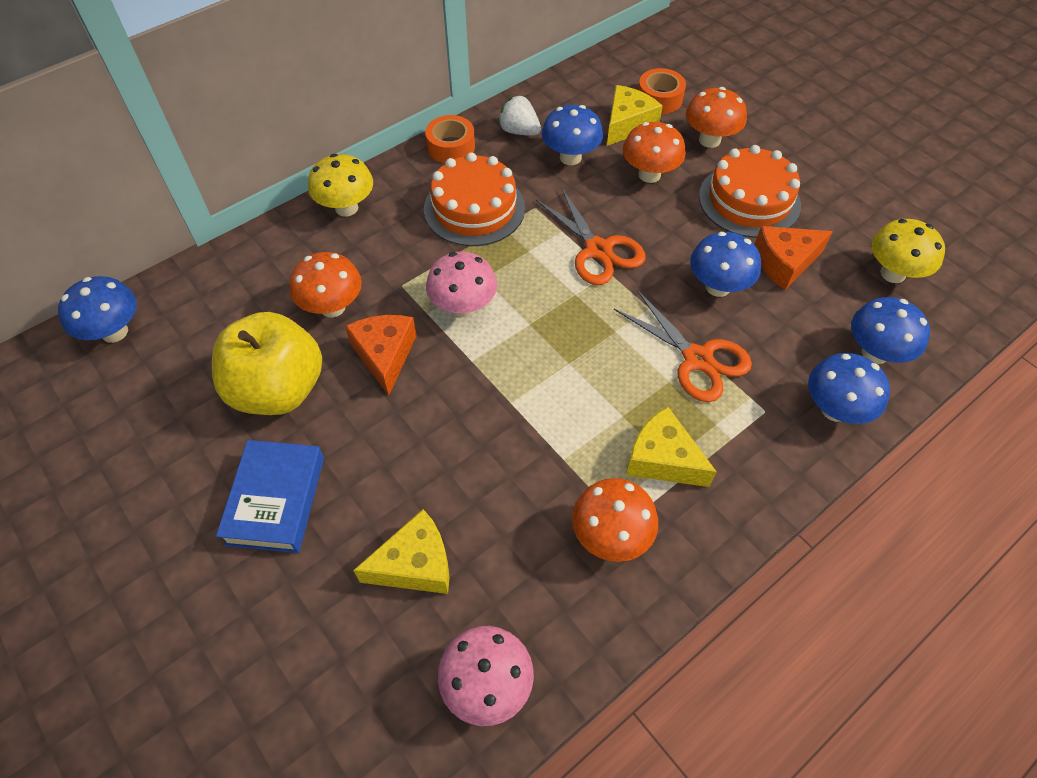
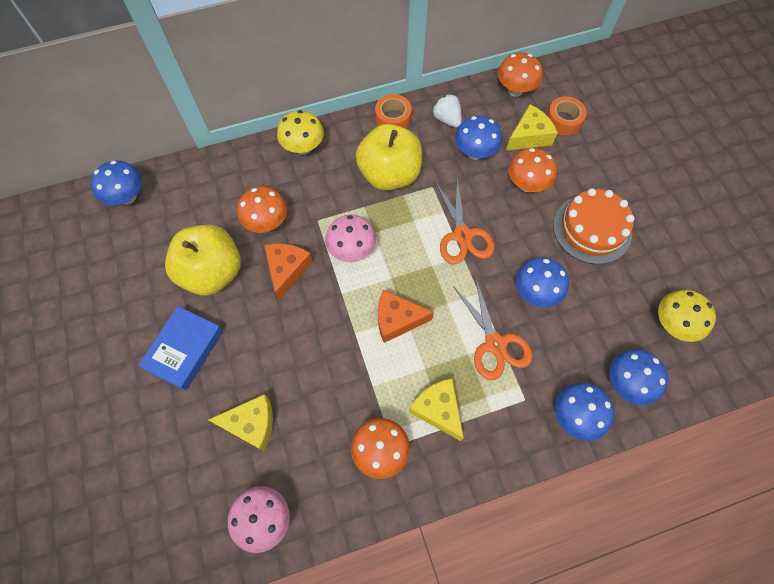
camera: 20 degrees right, 10 degrees up
orange cake [424,152,525,246] -> yellow apple [356,124,422,191]
orange mushroom [686,87,747,148] -> orange mushroom moved to [498,52,543,97]
orange cheese [754,226,833,290] -> orange cheese moved to [378,289,434,343]

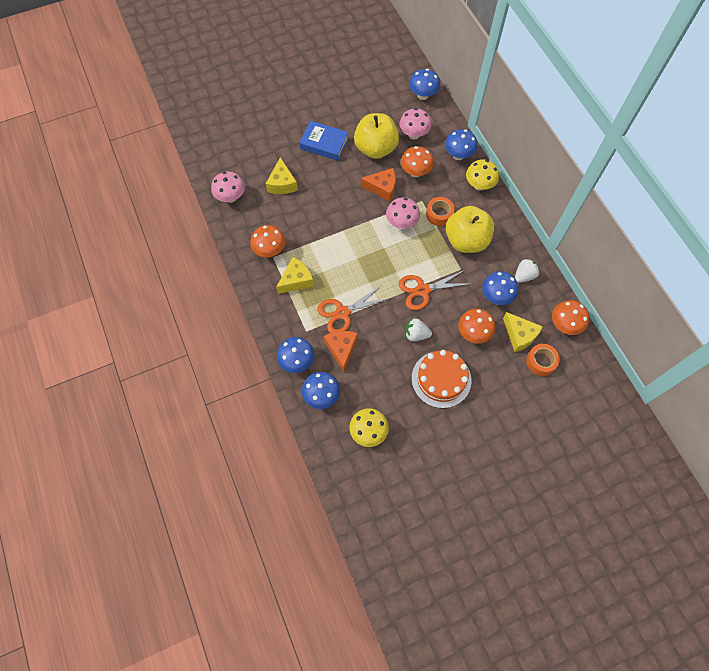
camera: 85 degrees right, 0 degrees up
orange tape [375,94,412,129] -> orange tape moved to [426,197,455,226]
orange cheese [378,289,434,343] -> orange cheese moved to [324,331,358,372]
blue mushroom [516,257,569,308] -> blue mushroom moved to [445,129,477,160]
none -> pink mushroom [399,108,431,140]
none -> white strawberry [405,318,432,341]

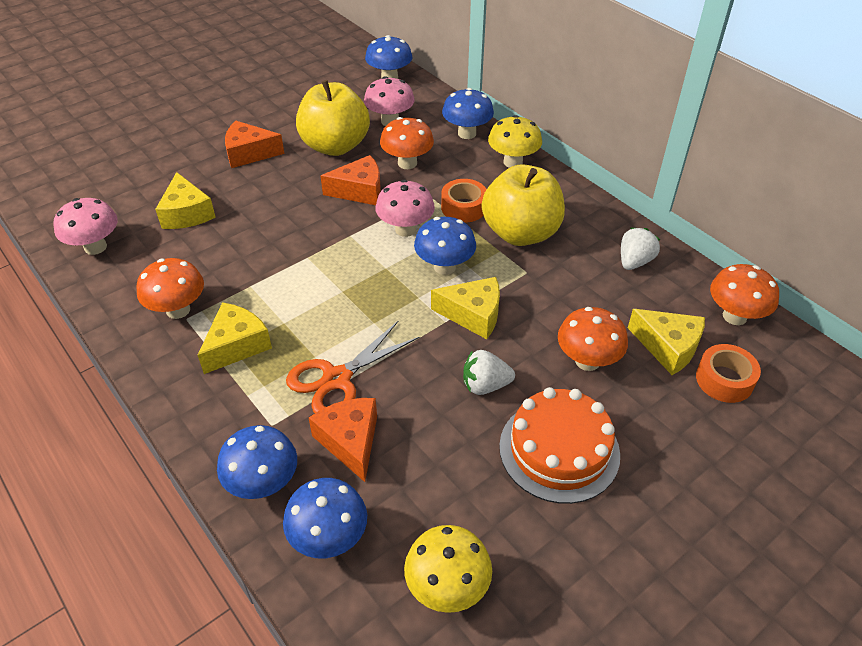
camera: 15 degrees left, 20 degrees down
blue book [299,121,349,161] -> orange cheese [225,121,284,168]
orange scissors [399,270,469,310] -> yellow cheese [431,277,500,339]
blue mushroom [482,271,518,305] -> blue mushroom moved to [414,217,476,275]

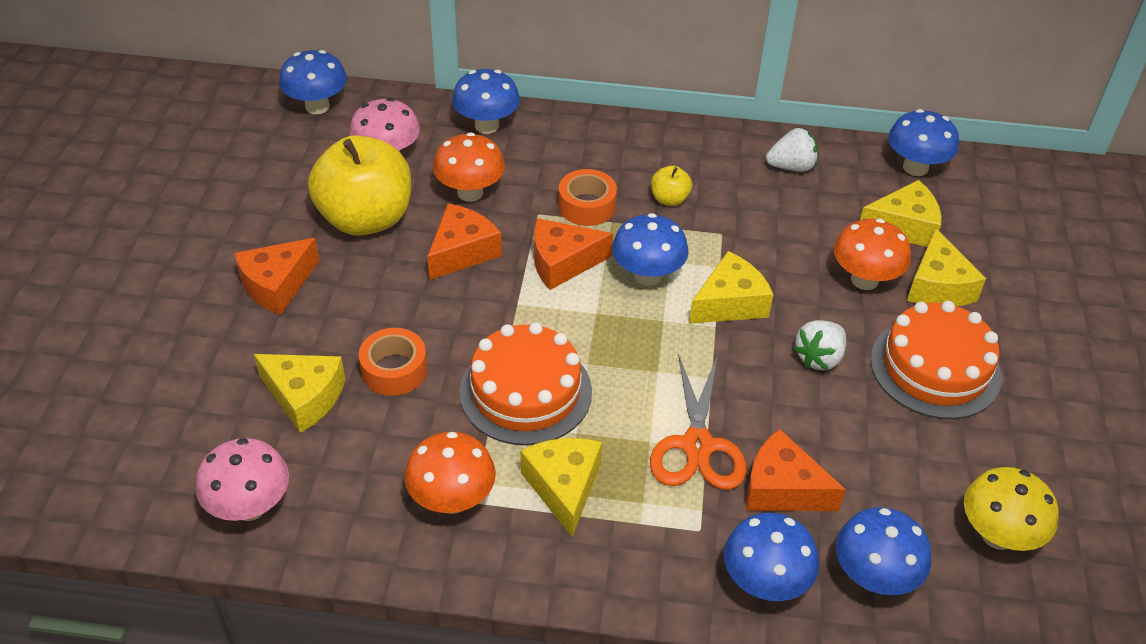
camera: 45 degrees left, 0 degrees up
pink mushroom [375,180,435,237] -> orange cheese [534,218,613,290]
yellow apple [482,164,565,246] -> yellow apple [651,166,692,206], size x0.42
yellow mushroom [488,115,542,168] -> none
white strawberry [621,228,660,270] -> white strawberry turned 90 degrees clockwise [766,128,818,172]
orange tape [696,344,761,403] -> orange tape moved to [359,328,427,396]
orange mushroom [710,264,779,325] -> blue mushroom [888,109,959,176]
none -> orange cake [460,322,592,445]
none -> yellow cheese [907,228,986,306]

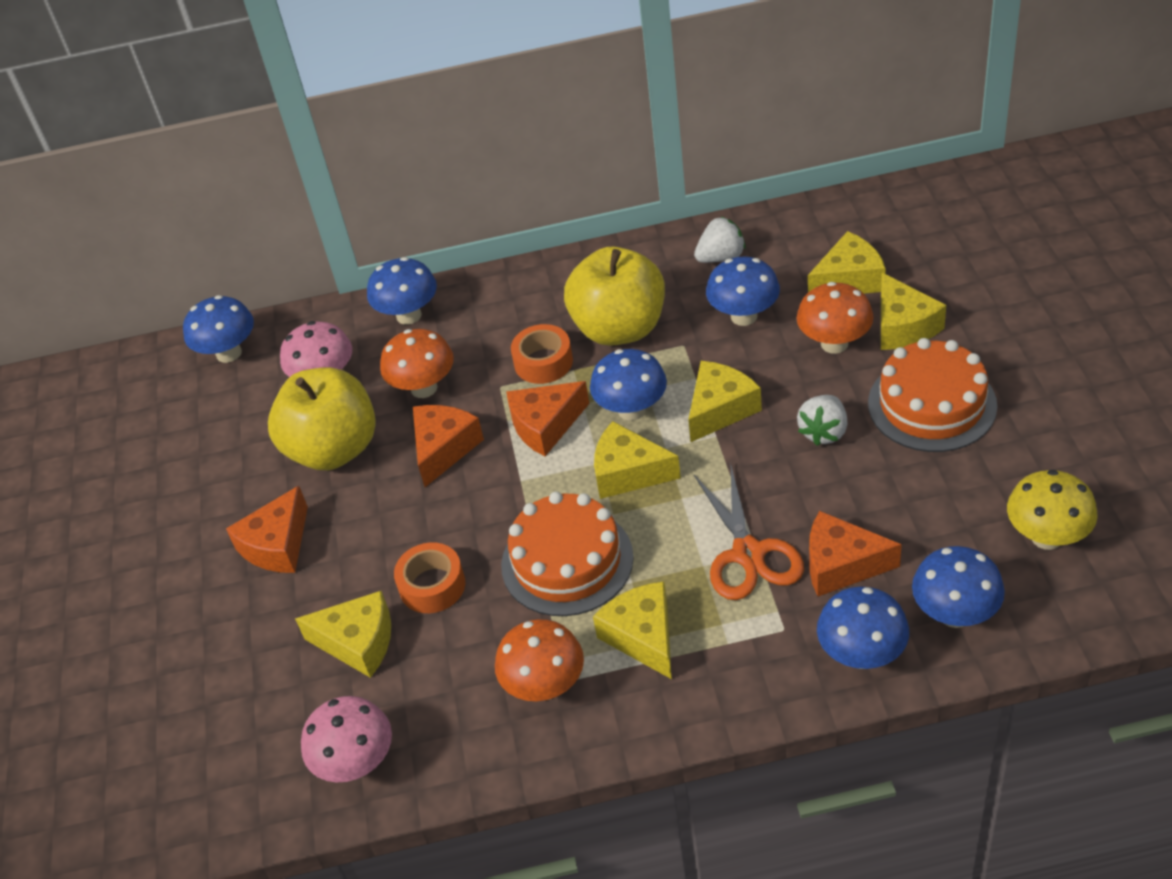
camera: 10 degrees left, 0 degrees up
yellow apple [651,166,692,206] -> yellow apple [564,247,665,346], size x2.38
blue mushroom [888,109,959,176] -> blue mushroom moved to [706,257,780,326]
none -> yellow cheese [594,421,681,499]

